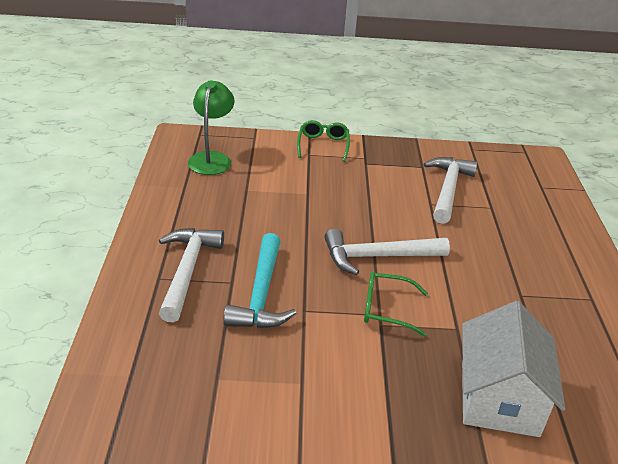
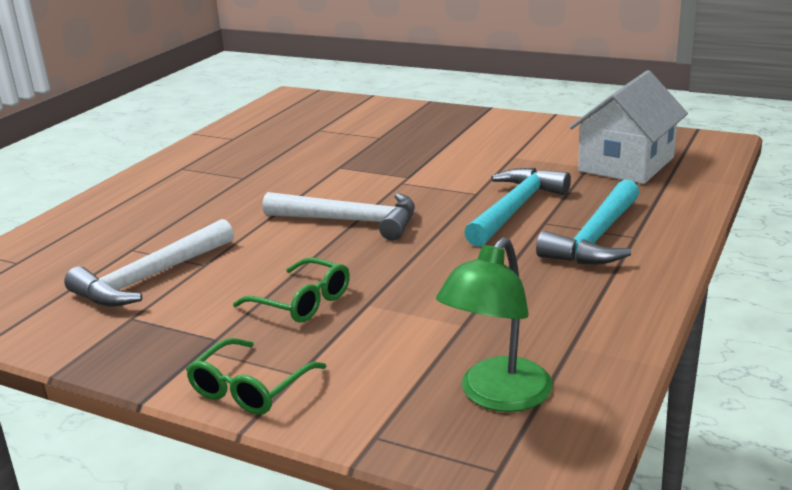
camera: 150 degrees left, 10 degrees down
white hammer [159,228,224,322] -> turquoise hammer [536,180,640,264]
green glasses [364,272,428,336] -> green glasses moved to [233,257,350,323]
white house [462,301,565,437] -> white house moved to [570,70,688,184]

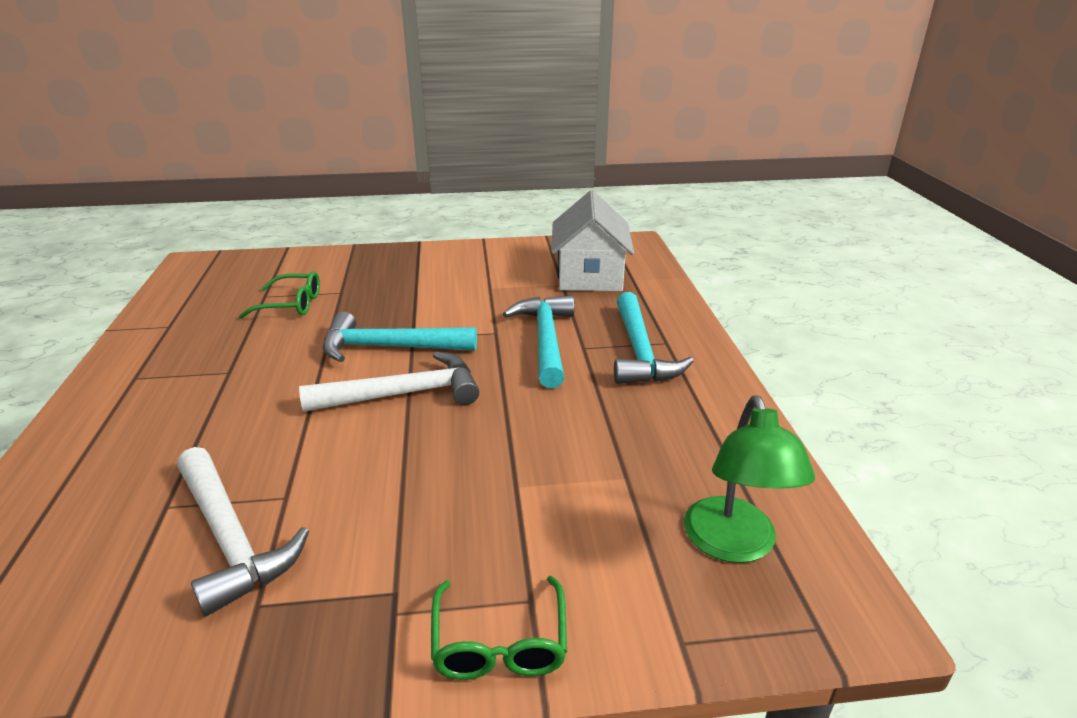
camera: 35 degrees left, 5 degrees up
white hammer [64,219,234,307] -> white hammer turned 45 degrees counterclockwise [177,447,309,617]
green glasses [233,257,350,323] -> green glasses moved to [238,271,320,319]
none -> turquoise hammer [323,312,477,362]

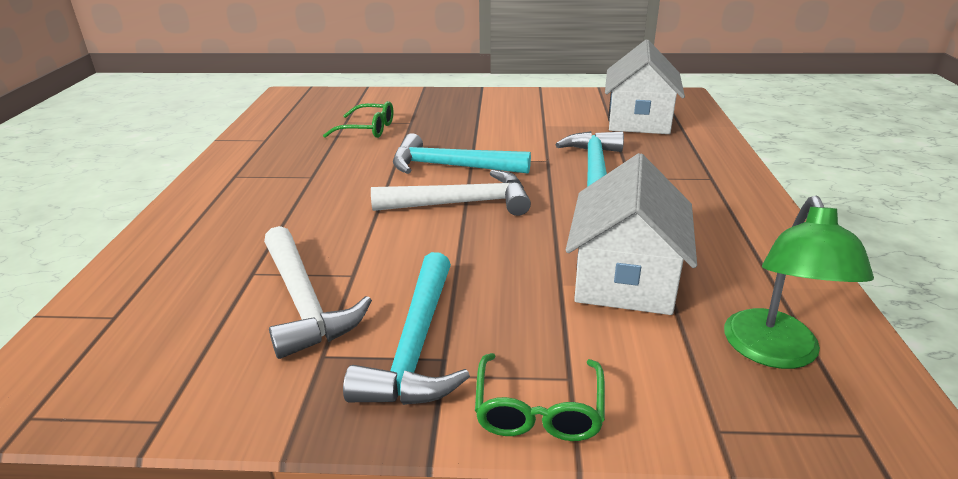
camera: 10 degrees right, 0 degrees up
turquoise hammer [614,292,694,384] -> turquoise hammer moved to [343,252,470,405]
none -> white house [566,153,697,315]

